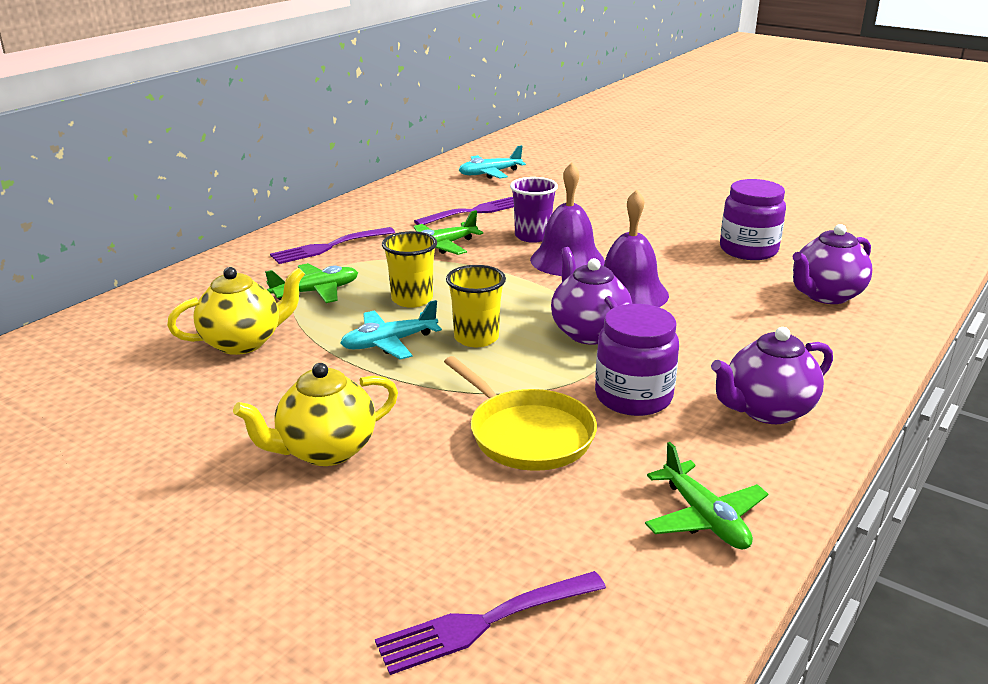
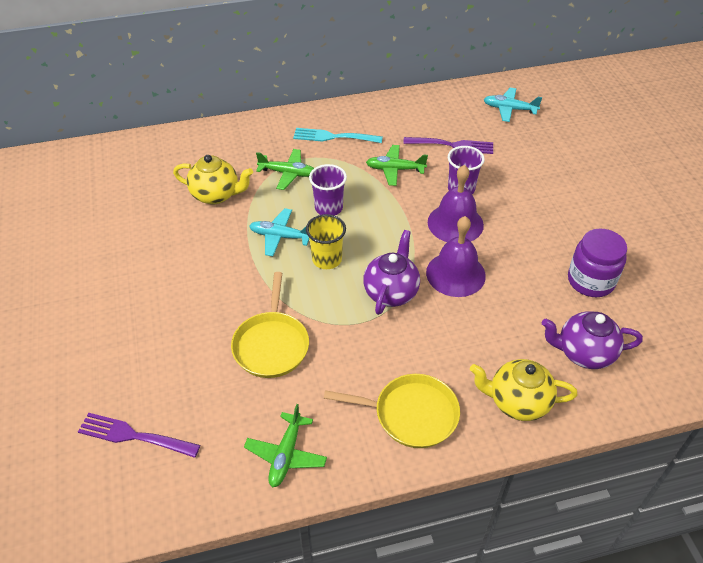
camera: 40 degrees right, 20 degrees up
yellow teapot [233,363,398,466] -> yellow teapot moved to [470,359,577,421]
purple fork [270,227,395,264] -> turquoise fork [293,128,383,143]
yellow cup [382,231,437,308] -> purple cup [309,164,347,215]
purple jar [595,304,679,416] -> none
purple teapot [711,327,833,424] -> yellow pan [324,374,460,448]

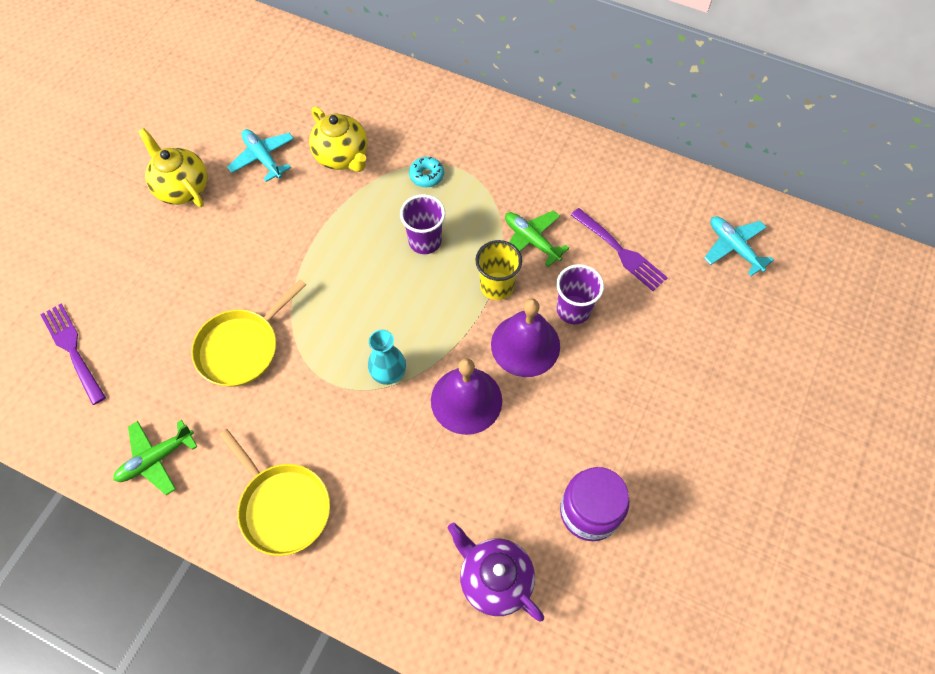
camera: 40 degrees right, 15 degrees up
turquoise plane [249,208,309,256] -> turquoise plane moved to [227,129,294,182]
green plane [256,149,314,190] -> turquoise donut [409,157,444,187]
turquoise fork [293,128,383,143] -> none
yellow cup [306,214,346,269] -> yellow cup moved to [475,240,522,300]
purple teapot [363,230,420,315] -> turquoise vase [368,330,406,385]
yellow teapot [470,359,577,421] -> yellow teapot moved to [138,128,207,207]

